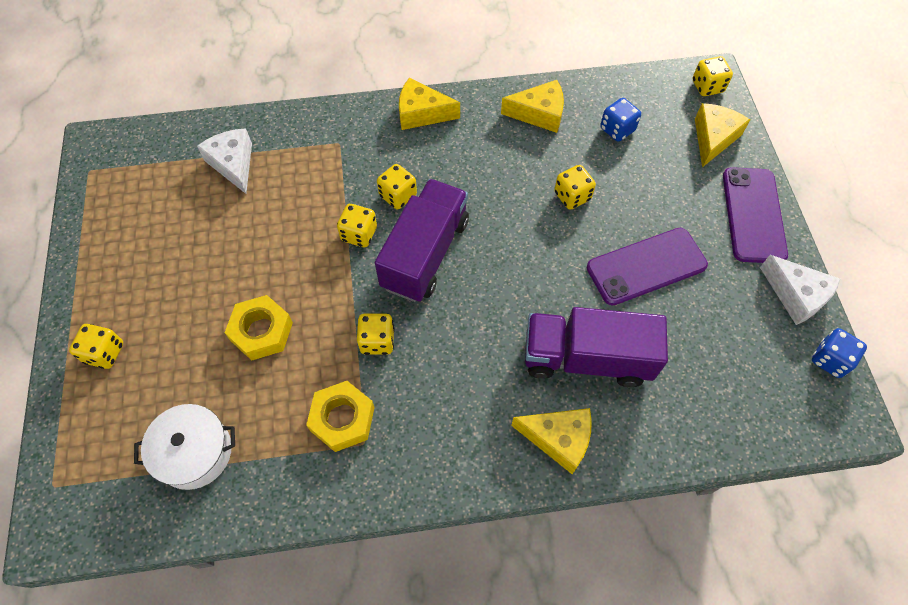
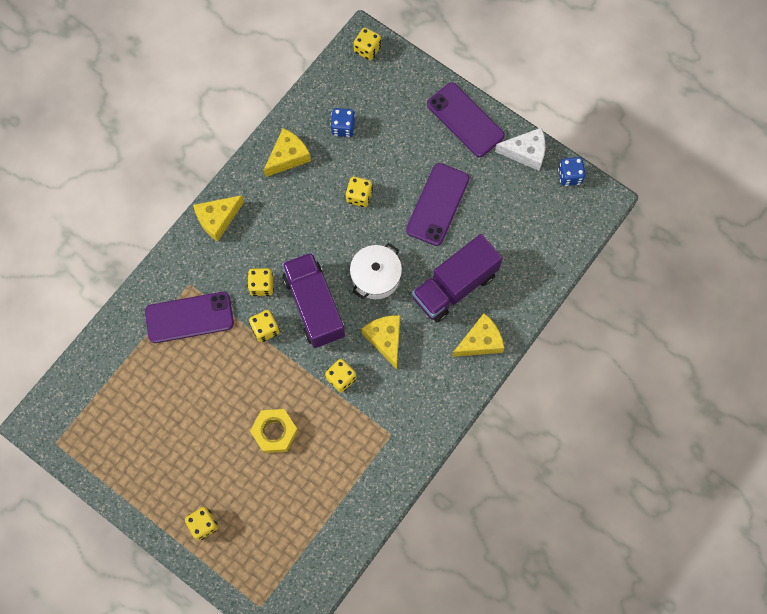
camera: 45 degrees left, 10 degrees up
white pot [134,404,235,490] -> white pot moved to [350,243,402,299]
white cheese [197,128,252,194] -> none
yellow nut [306,381,375,452] -> none
yellow cheese [695,103,750,167] -> yellow cheese moved to [362,315,400,369]
none -> purple phone [145,292,234,343]

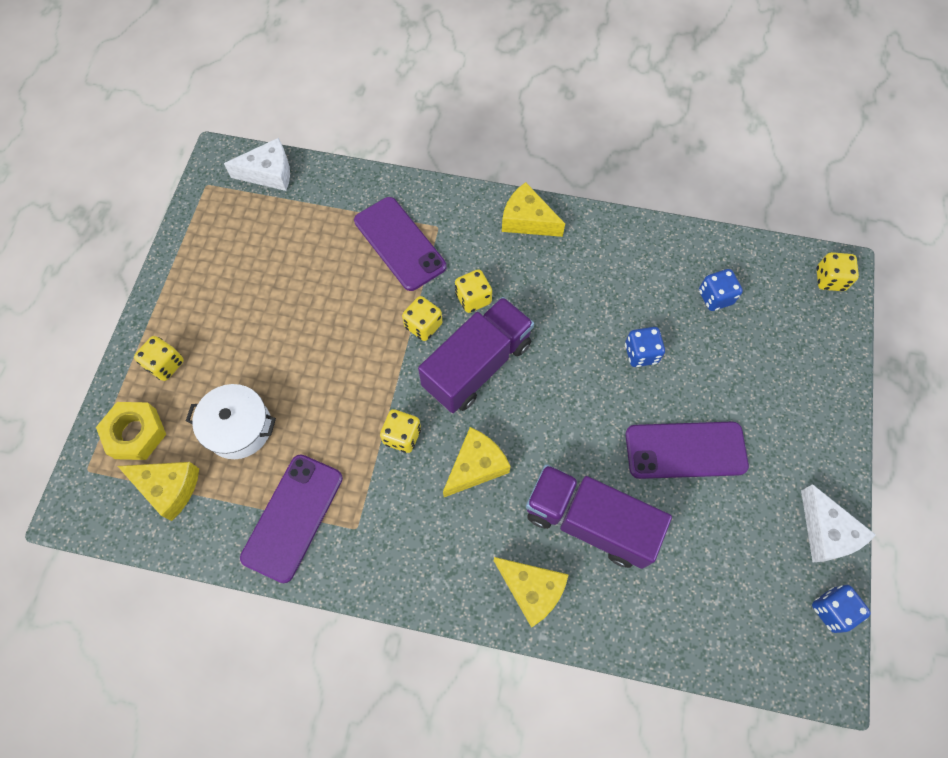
camera: 65 degrees right, 5 degrees down
yellow nut [250,409,298,453] -> yellow nut moved to [96,402,166,460]
yellow cheese [264,128,311,177] -> yellow cheese moved to [118,462,199,521]
yellow dice [346,177,373,207] -> blue dice [625,327,665,367]
white pot [350,243,402,299] -> white pot moved to [186,384,276,459]
purple phone [427,82,505,157] -> purple phone moved to [240,454,343,583]
none -> white cheese [224,138,290,191]

